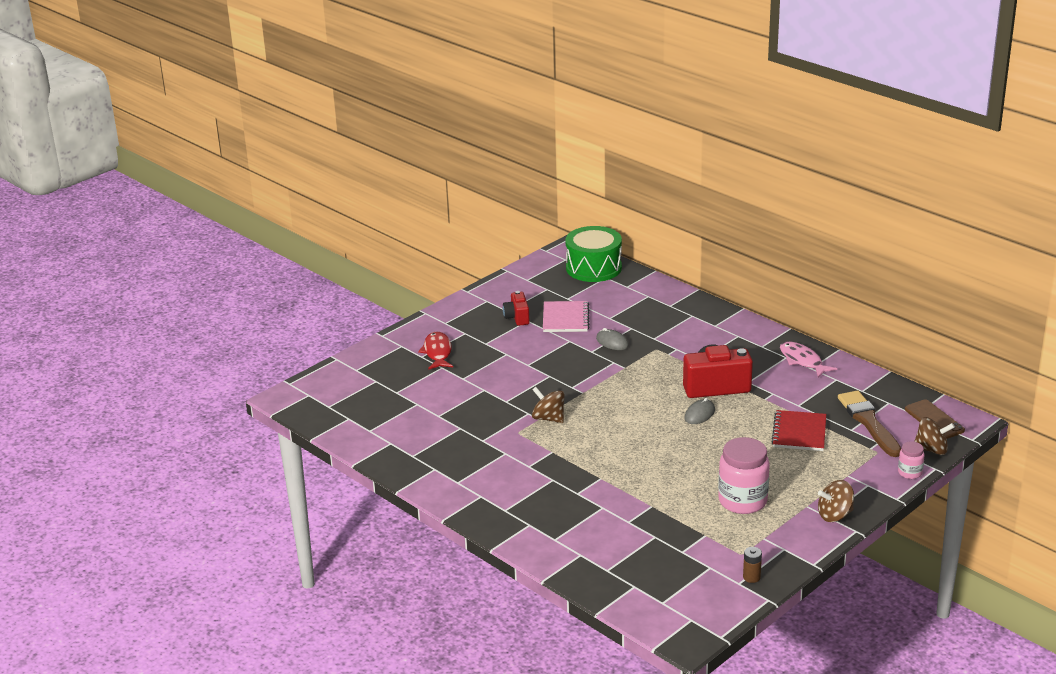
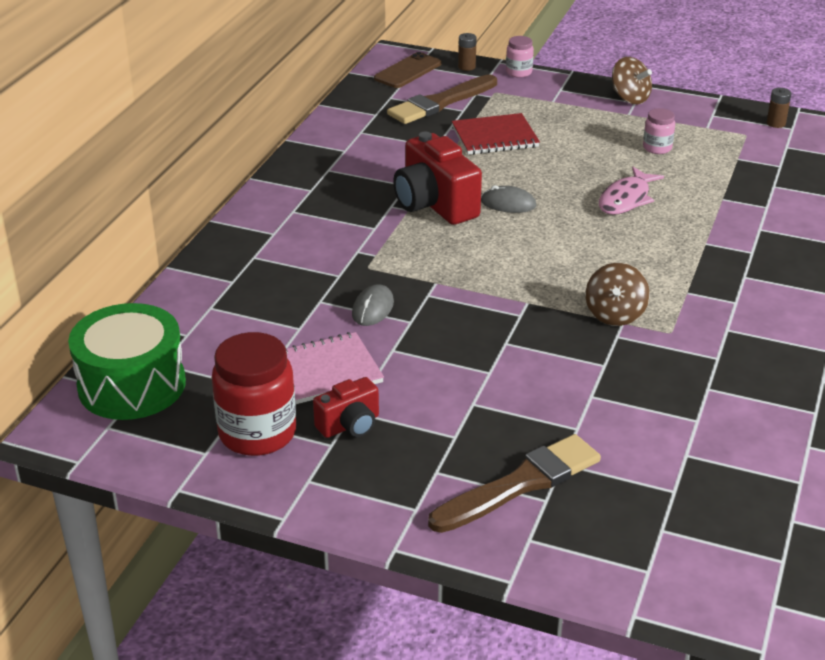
camera: 115 degrees left, 5 degrees up
red fish [418,332,453,370] -> brown brush [428,434,601,533]
pink jar [718,437,770,514] -> pink jar [643,108,675,154], size x0.50
pink fish [780,341,837,378] -> pink fish moved to [599,167,664,215]
brown spinning top [914,417,955,455] -> brown battery [458,33,477,71]
none -> red jar [212,332,296,456]

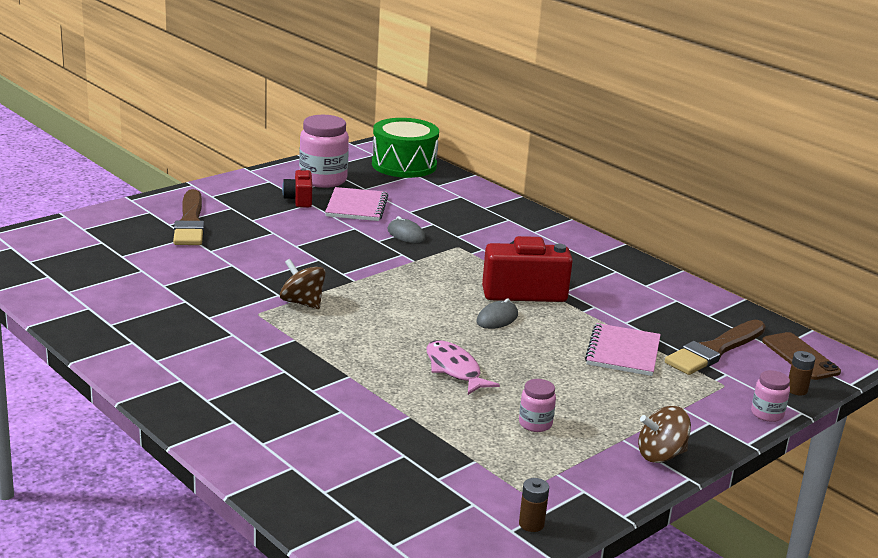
camera: 115 degrees right, 10 degrees down
red jar [212,332,296,456] -> pink jar [299,115,349,188]
brown brush [387,74,497,124] -> brown brush turned 120 degrees counterclockwise [665,320,766,375]
red notebook [452,113,540,155] -> pink notebook [585,323,661,376]

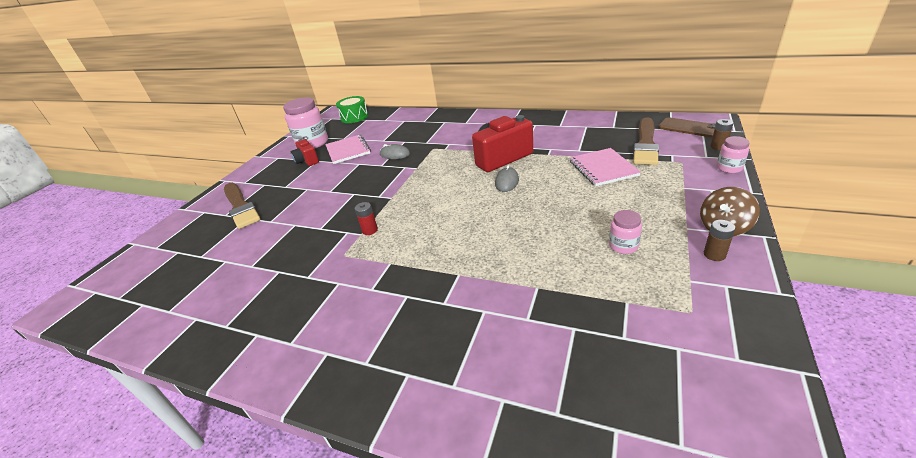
camera: 20 degrees left, 10 degrees up
brown spinning top [280,259,326,309] -> red battery [355,202,378,235]
green drum [372,118,439,178] -> green drum [336,96,368,123], size x0.67
pink fish [426,340,500,395] -> none
brown battery [519,478,549,532] -> brown battery moved to [704,220,735,261]

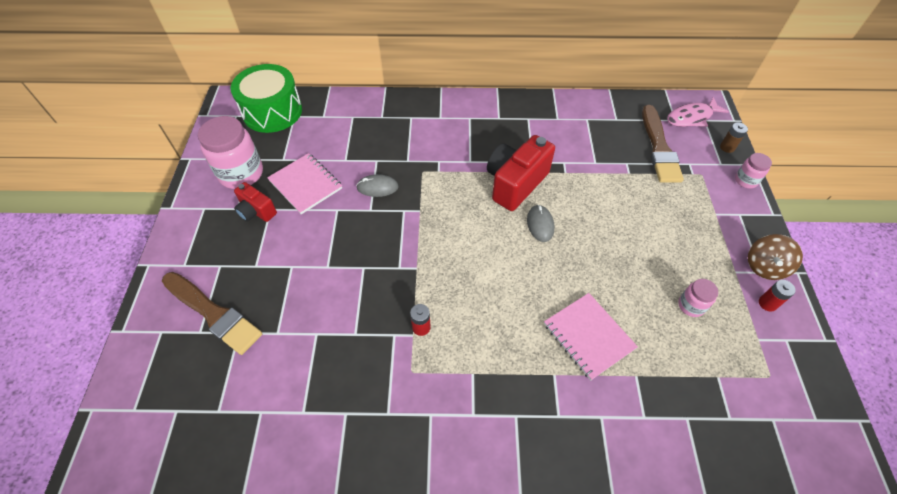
camera: 25 degrees left, 20 degrees up
green drum [336,96,368,123] -> green drum [231,64,302,133], size x1.50
pink notebook [570,148,641,186] -> pink notebook moved to [544,293,638,380]
brown phone [658,117,716,137] -> pink fish [667,97,729,127]
brown battery [704,220,735,261] -> red battery [759,280,796,312]

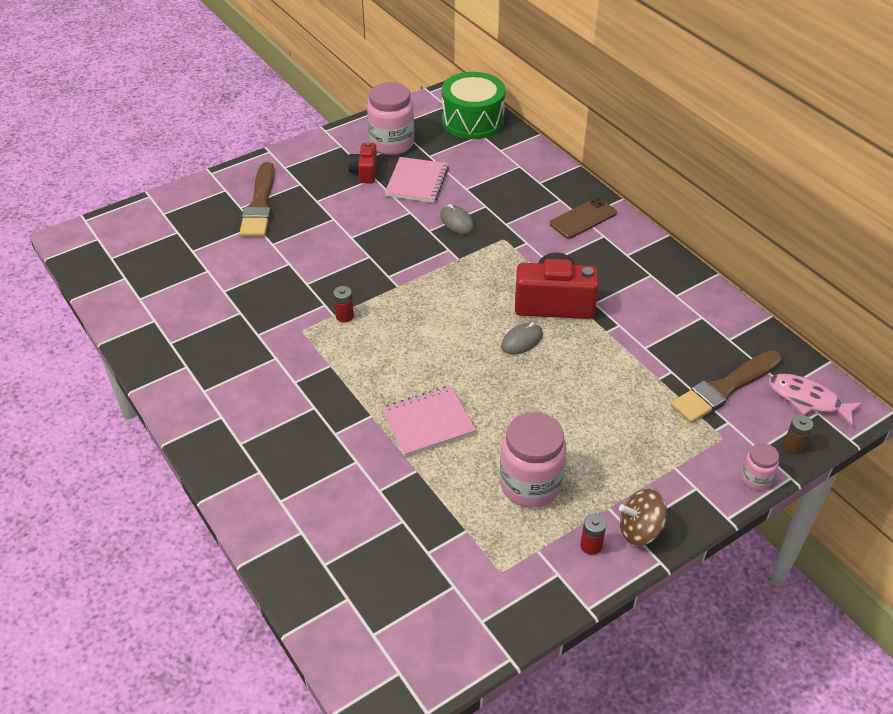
camera: 55 degrees right, 10 degrees down
pink notebook [544,293,638,380] -> pink notebook turned 45 degrees clockwise [381,386,476,457]
pink jar [678,279,718,317] -> pink jar [500,412,567,507], size x1.99
none -> brown phone [550,198,617,239]

